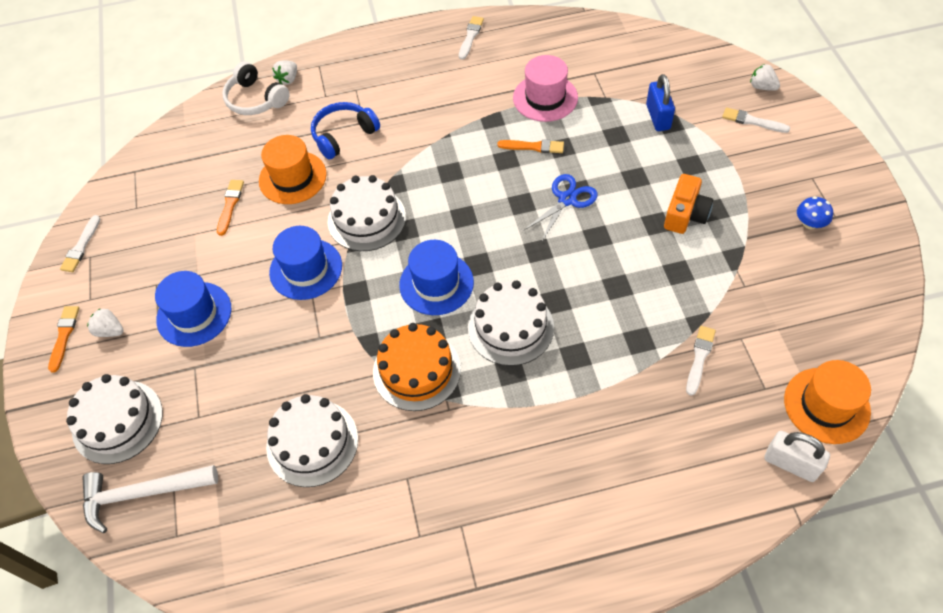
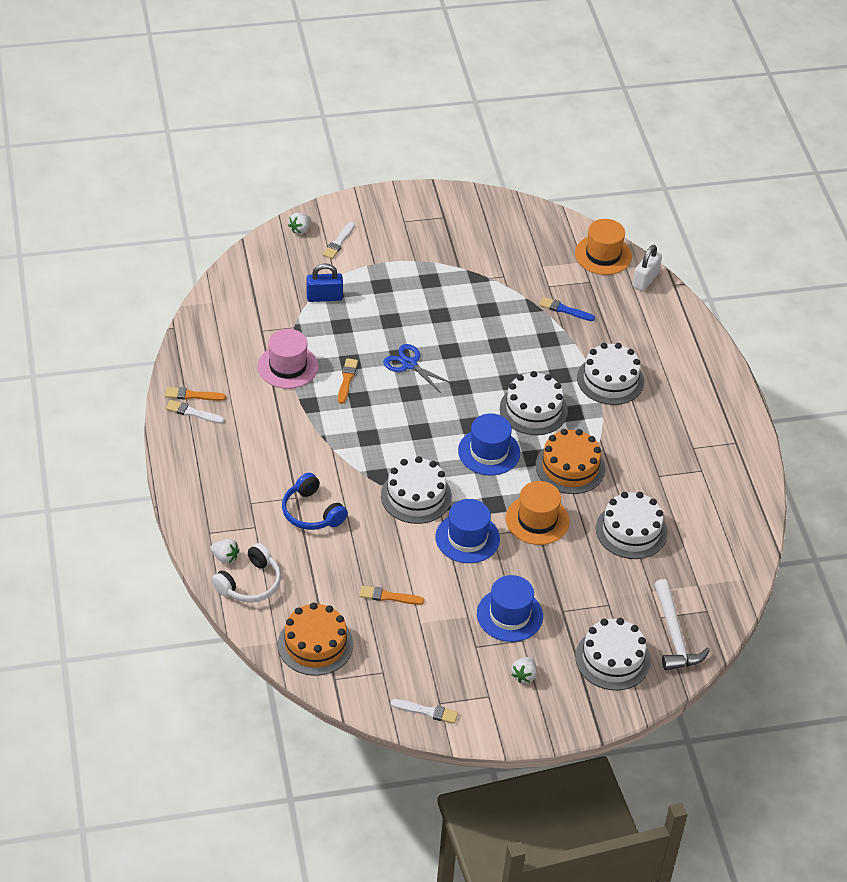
camera: 95 degrees left, 10 degrees down
orange brush [48,306,79,373] -> orange brush moved to [165,387,226,401]
orange hat [259,135,327,204] -> orange hat moved to [506,481,569,545]
orange camera [664,174,713,234] -> none
white brush [686,326,716,396] -> blue brush [539,297,595,321]
blue mushroom [797,196,833,229] -> none
none -> orange cake [278,602,353,676]
none -> white cake [577,343,644,405]

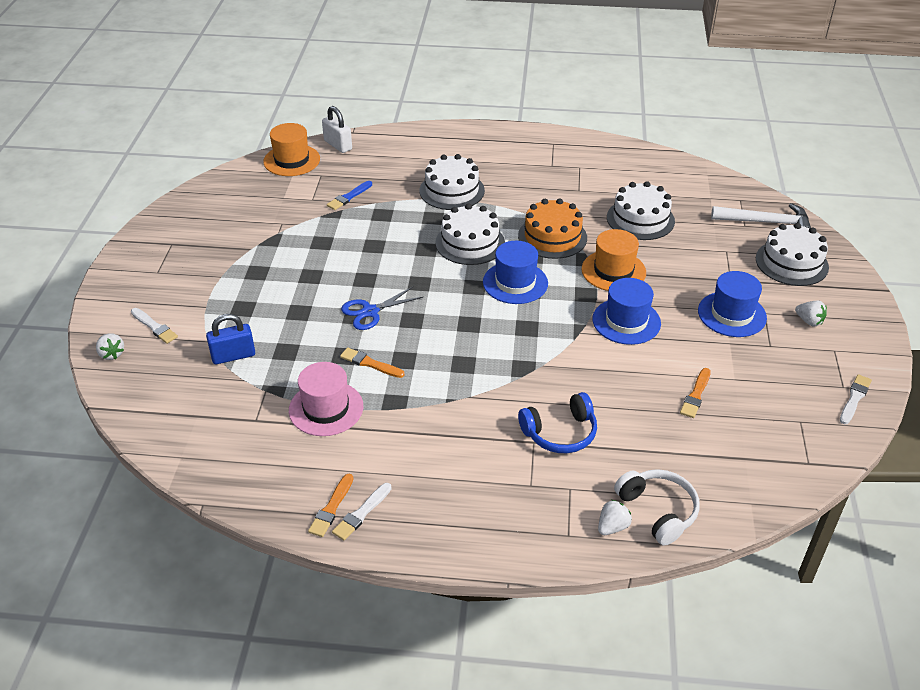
camera: 70 degrees left, 5 degrees down
orange cake [278,602,353,676] -> none
blue padlock [306,264,343,302] -> blue padlock turned 60 degrees clockwise [206,314,255,364]
white cake [381,456,452,524] -> none

